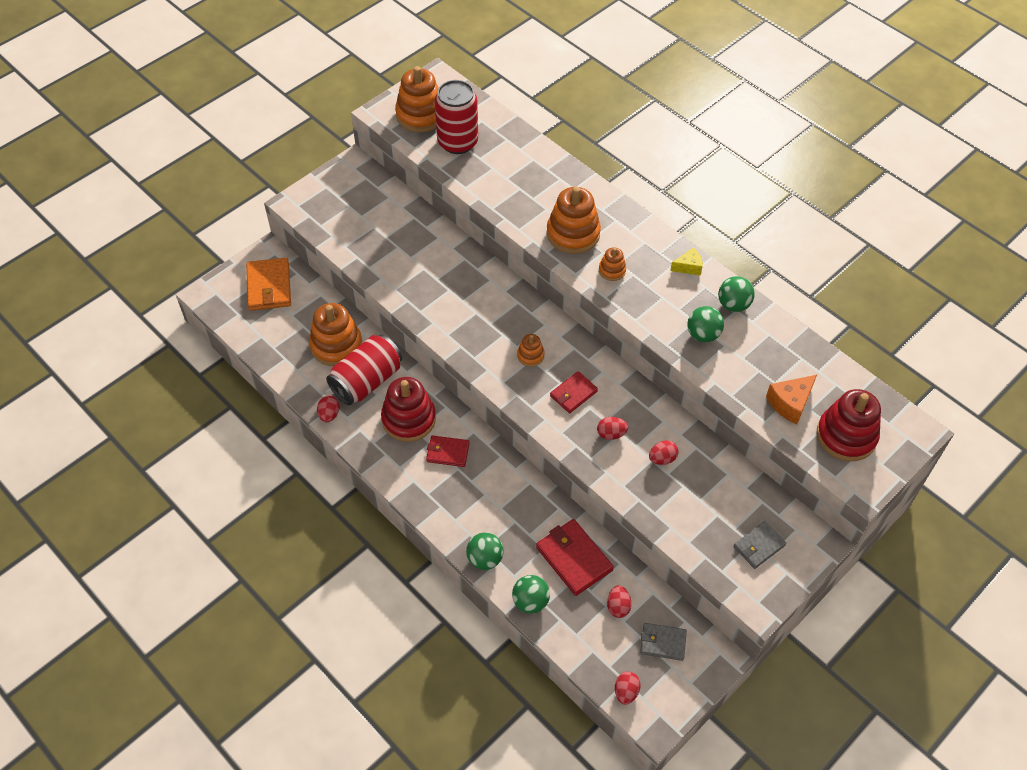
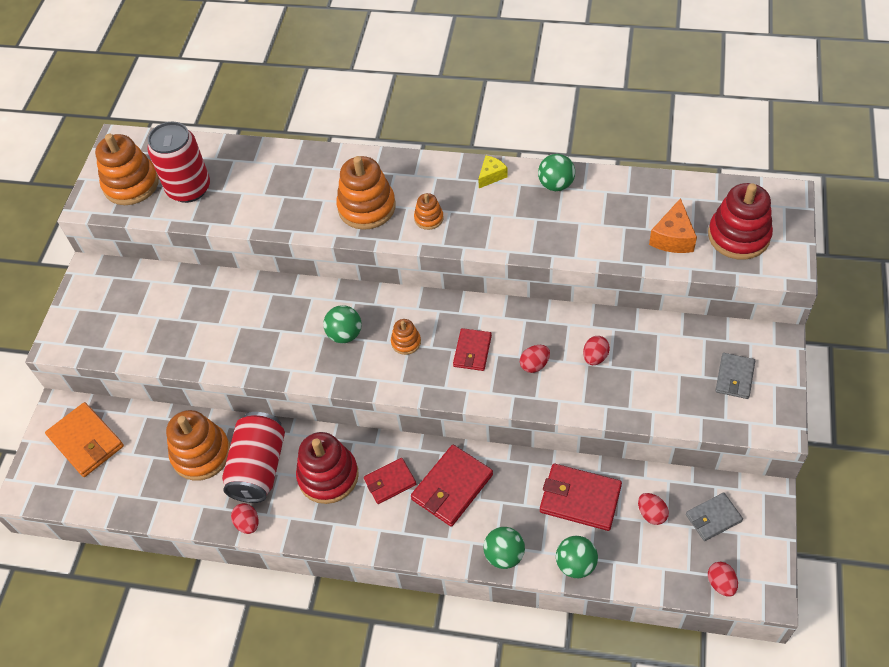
camera: 30 degrees left, 0 degrees up
green ball [687,306,724,342] -> green ball moved to [323,305,362,343]
none -> red wallet [411,445,493,527]

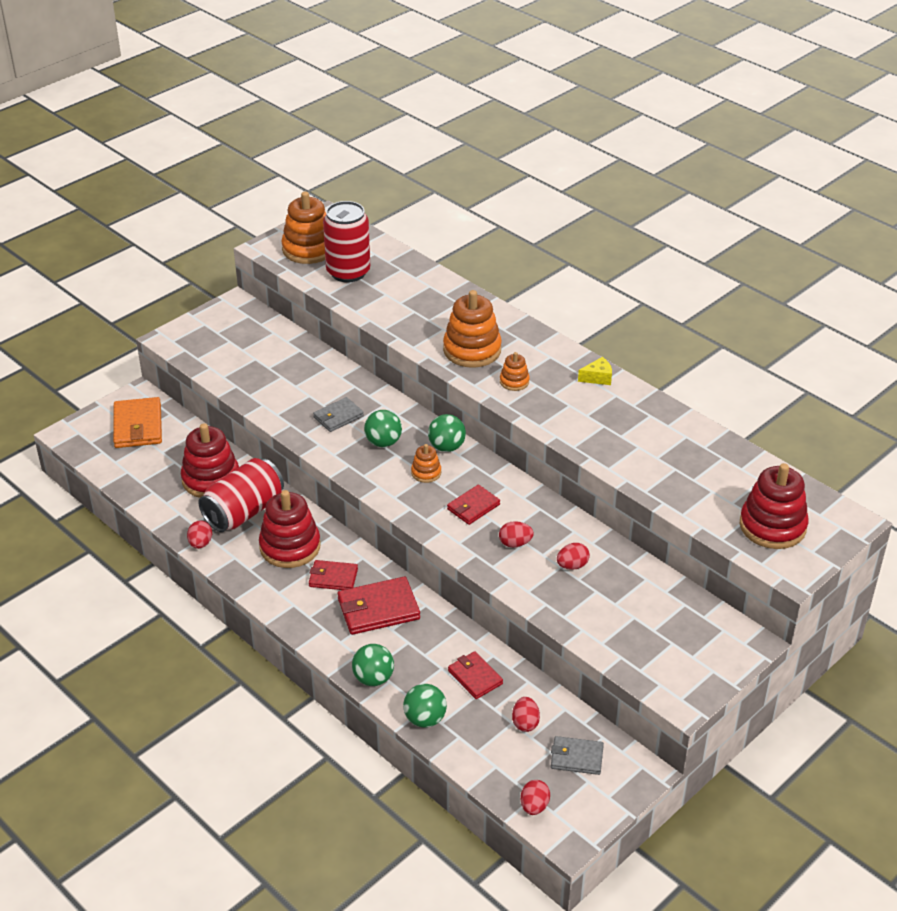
camera: 30 degrees right, 15 degrees down
orange stacking toy [166,410,230,481] -> red stacking toy [181,423,239,498]
green ball [538,154,575,191] -> green ball moved to [428,414,466,452]
red wallet [540,464,622,531] -> red wallet [448,651,503,699], size x0.63
orange cheese [649,198,697,253] -> none
grey wallet [715,353,755,399] -> grey wallet moved to [313,397,364,432]

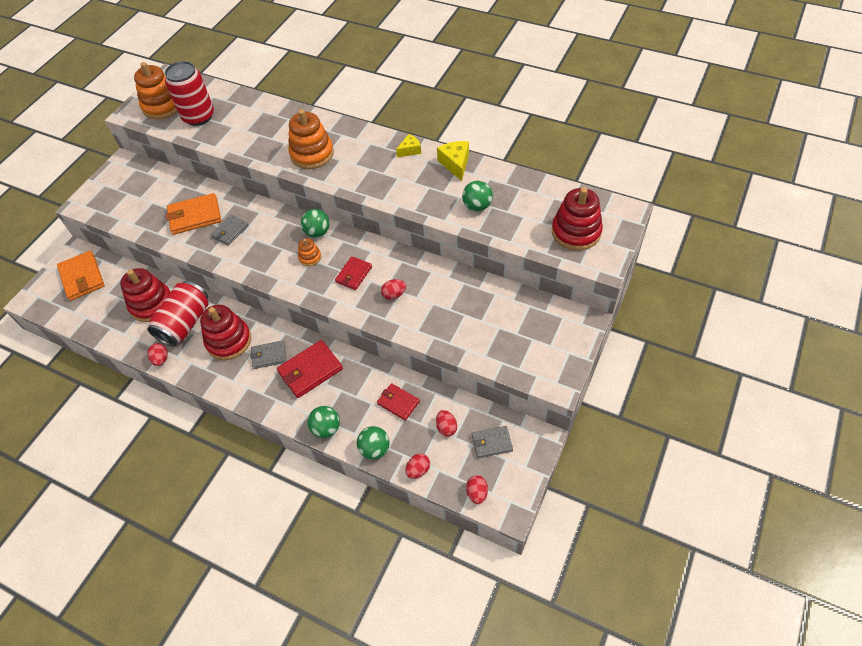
camera: 15 degrees left, 15 degrees up
red wallet [309,560,358,590] -> grey wallet [250,340,286,369]
green ball [364,410,402,447] -> green ball moved to [462,181,493,211]
orange stacking toy [500,352,530,391] -> none
red egg [557,543,590,570] -> red egg moved to [405,453,430,479]
none -> orange wallet [166,193,221,235]
none -> yellow cheese [437,141,469,181]

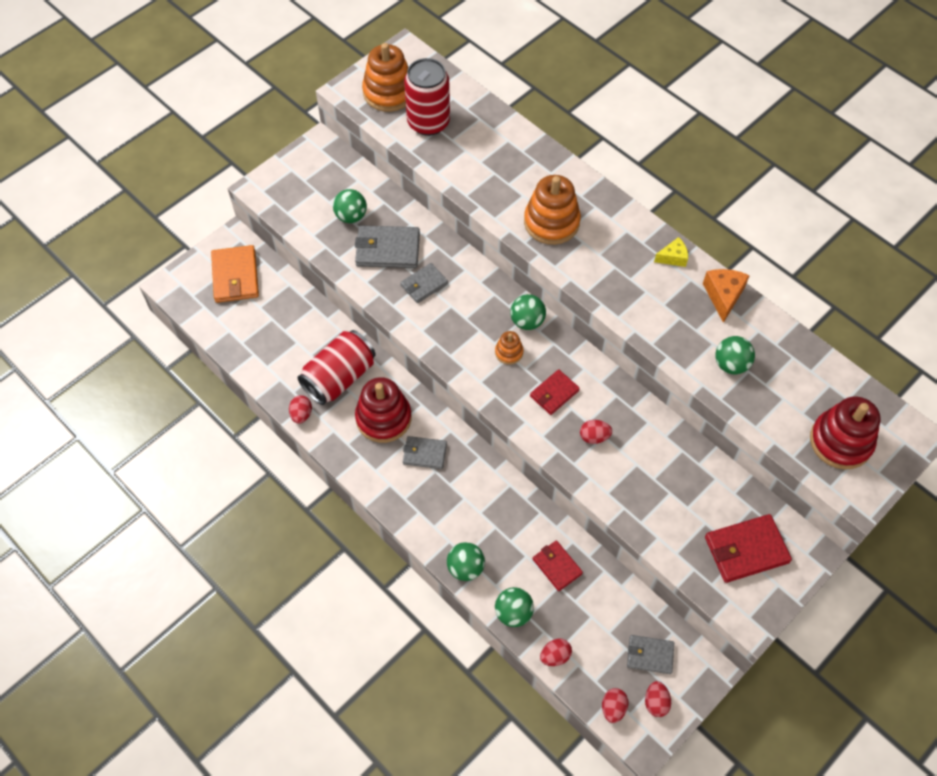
camera: 15 degrees right, 5 degrees up
red stacking toy [120,268,171,322] -> none
orange wallet [166,193,221,235] -> grey wallet [355,225,420,268]
red wallet [277,340,343,398] -> red wallet moved to [705,514,792,583]
red egg [436,410,457,436] -> red egg moved to [645,681,671,717]
yellow cheese [437,141,469,181] -> orange cheese [703,269,750,323]
none -> green ball [333,189,367,223]

